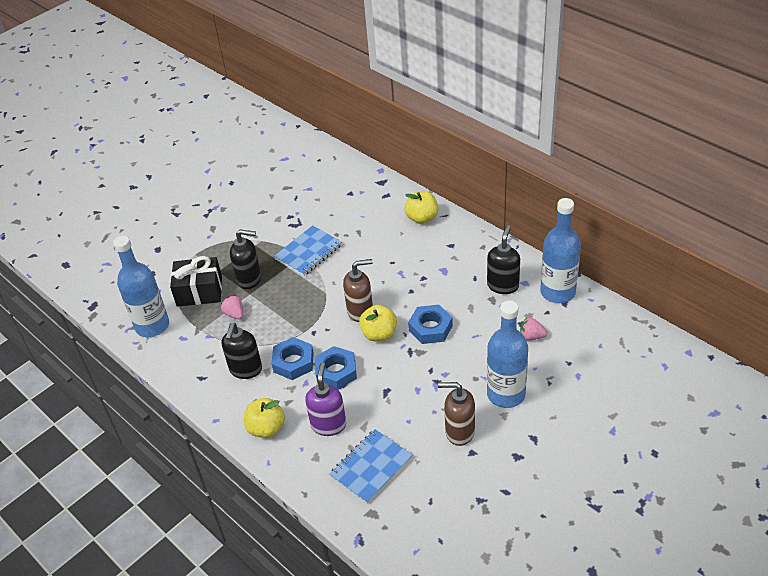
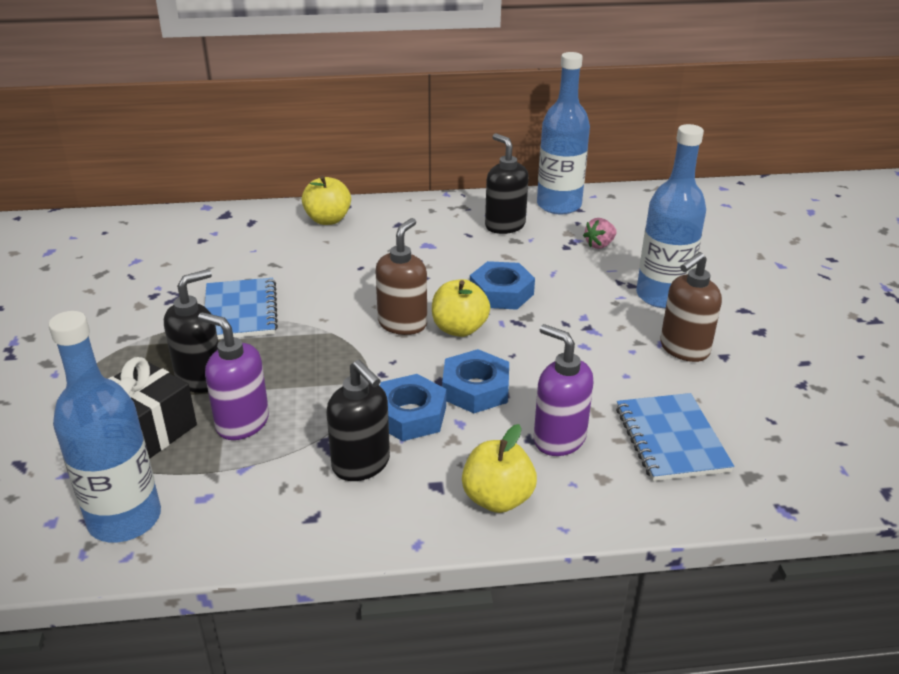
camera: 55 degrees left, 10 degrees down
pink strawberry [221,295,243,319] -> purple soap dispenser [198,312,269,440]

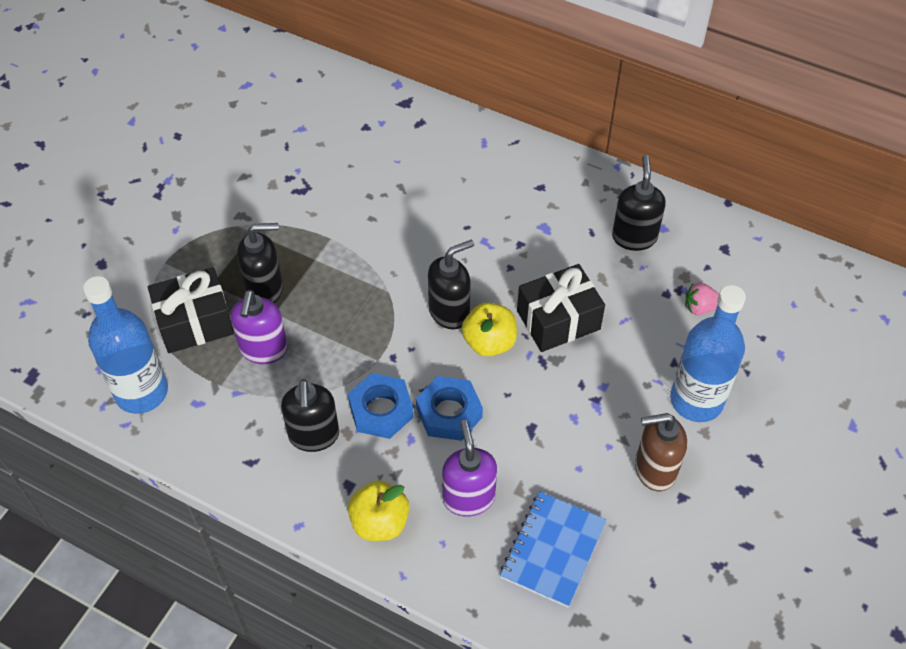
camera: 35 degrees right, 20 degrees up
purple soap dispenser [198,312,269,440] -> purple soap dispenser turned 150 degrees counterclockwise [230,290,288,364]
blue notebook [205,278,278,339] -> none
yellow apple [302,176,351,225] -> none
brown soap dispenser [376,218,427,335] -> black soap dispenser [428,239,474,329]
blue nut [470,261,535,310] -> black gift [517,264,605,352]
blue bottle [537,52,590,214] -> none

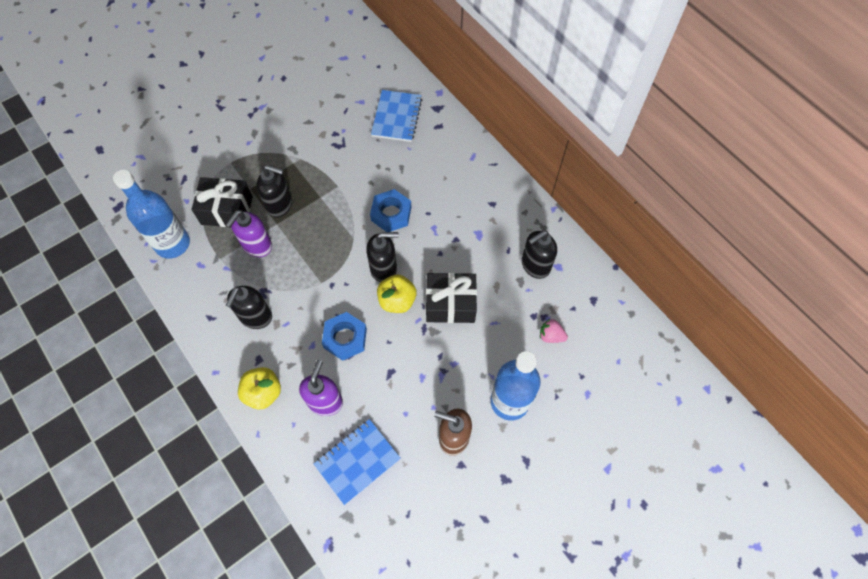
camera: 25 degrees right, 10 degrees up
blue nut [348,373,414,439] -> blue nut moved to [370,189,411,232]
black soap dispenser [612,155,666,251] -> black soap dispenser turned 150 degrees counterclockwise [522,231,557,279]
none -> blue notebook [371,90,422,142]

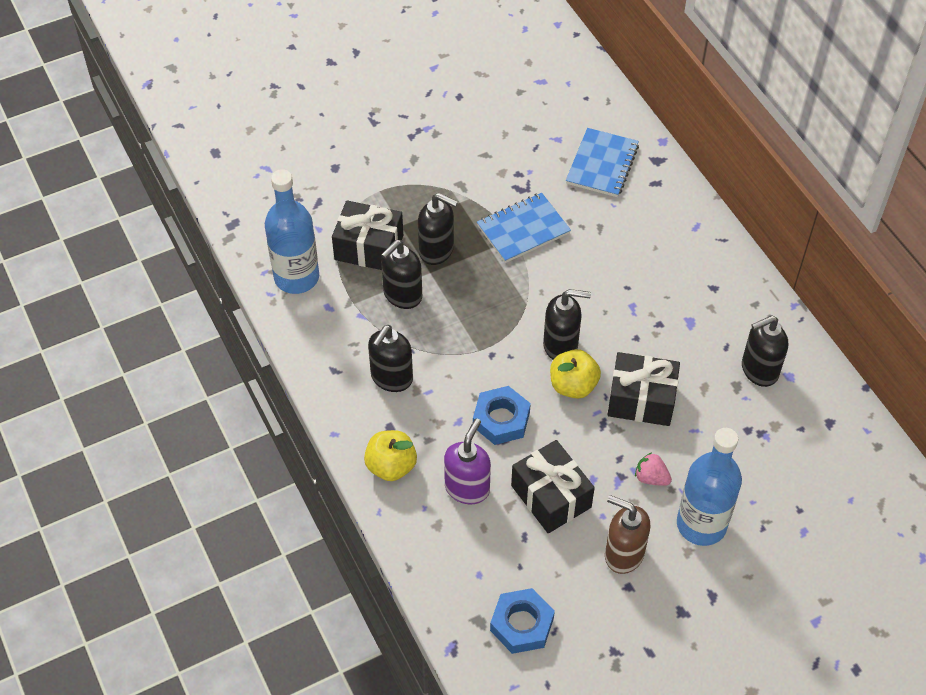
camera: 10 degrees right, 10 degrees down
purple soap dispenser [226,210,272,257] -> black soap dispenser [381,240,422,309]
blue notebook [314,419,401,505] -> blue notebook moved to [477,193,571,263]
blue nut [370,189,411,232] -> blue nut moved to [490,588,555,654]
pink strawberry [540,318,568,343] -> pink strawberry moved to [635,452,672,486]
none -> black gift [511,440,595,533]

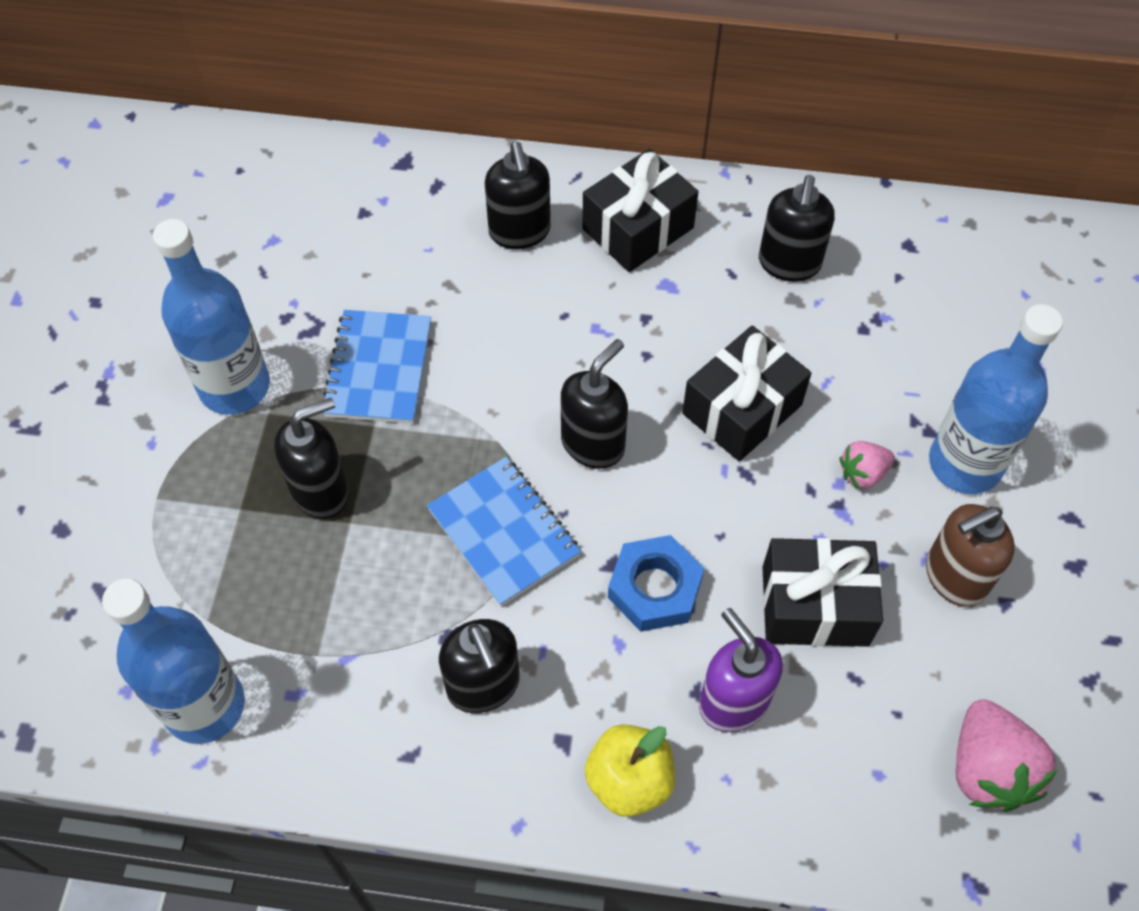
camera: 55 degrees left, 5 degrees up
black gift [332,200,403,270] -> black gift moved to [582,149,698,272]
black soap dispenser [381,240,422,309] -> black soap dispenser moved to [485,142,551,249]
blue nut [490,588,555,654] -> pink strawberry [956,699,1058,812]
yellow apple [550,349,601,399] -> none
blue notebook [566,128,639,197] -> blue notebook moved to [427,457,581,606]
none -> blue bottle [153,219,270,415]

